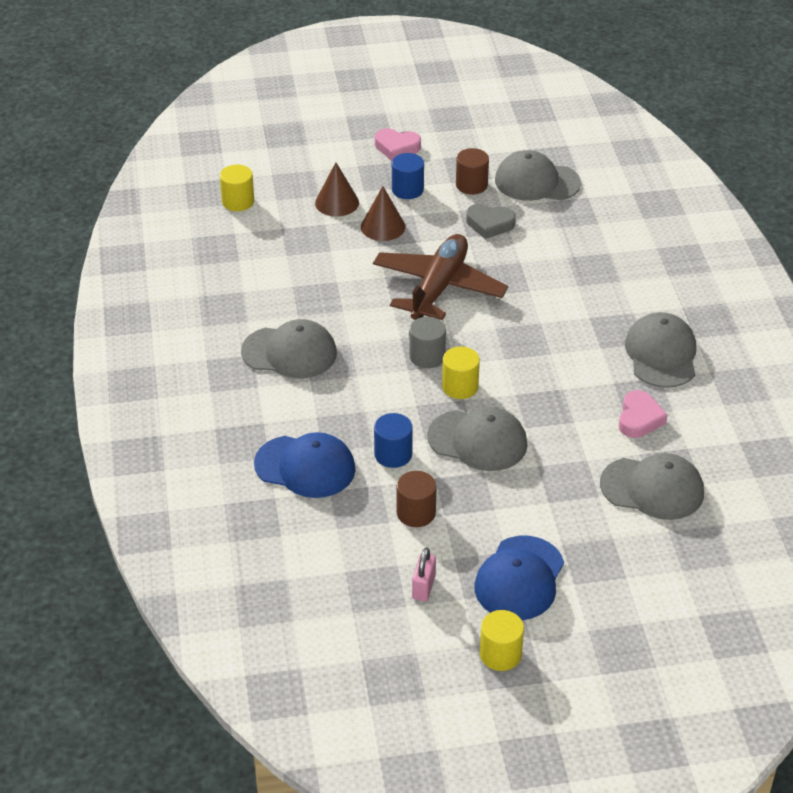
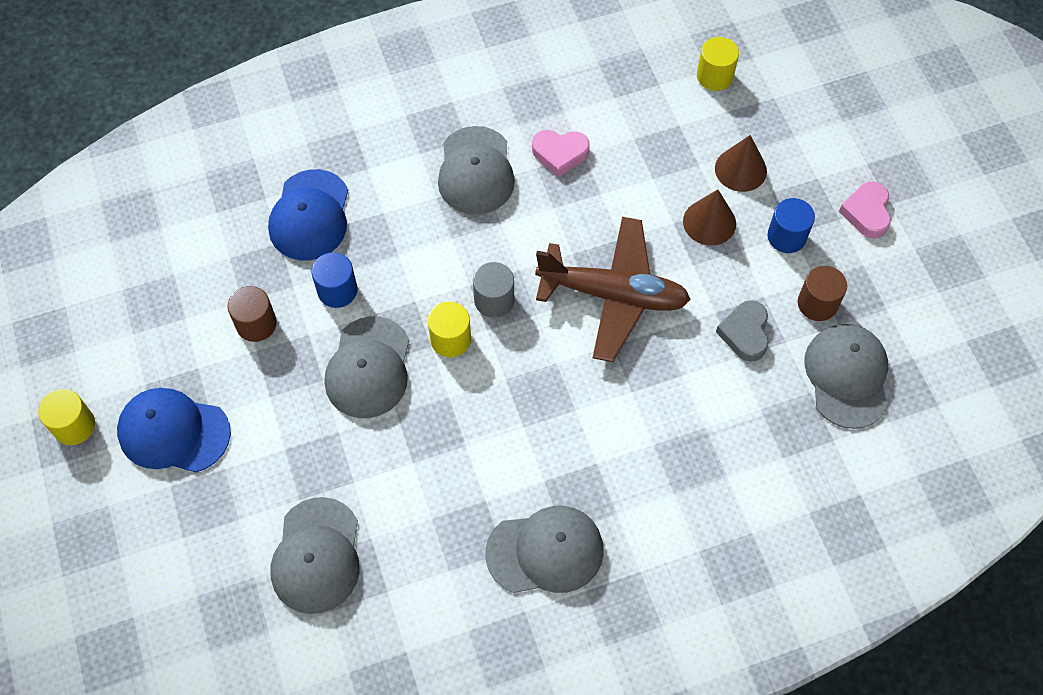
camera: 80 degrees right, 20 degrees up
pink padlock [412,548,436,601] -> none
pink heart [619,390,668,438] -> pink heart moved to [532,130,590,177]

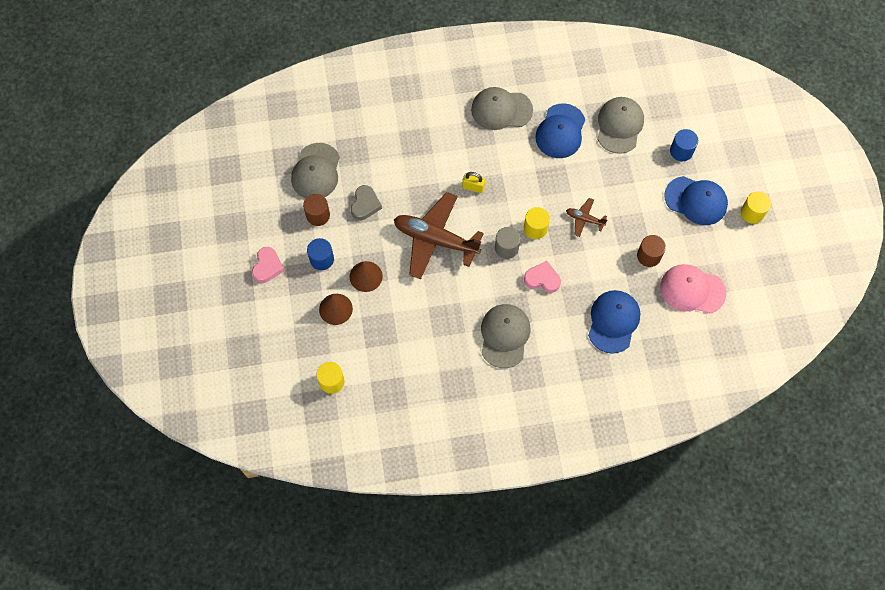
camera: 170 degrees left, 5 degrees up
blue cylinder [312,252,357,308] -> blue cylinder moved to [670,129,698,161]
grey cap [325,316,409,418] -> brown plane [566,198,607,237]
pink heart [532,130,590,177] -> pink heart moved to [524,261,561,293]
none -> yellow padlock [462,172,485,193]
none -> blue cap [535,103,585,158]
none -> pink cap [660,264,726,314]

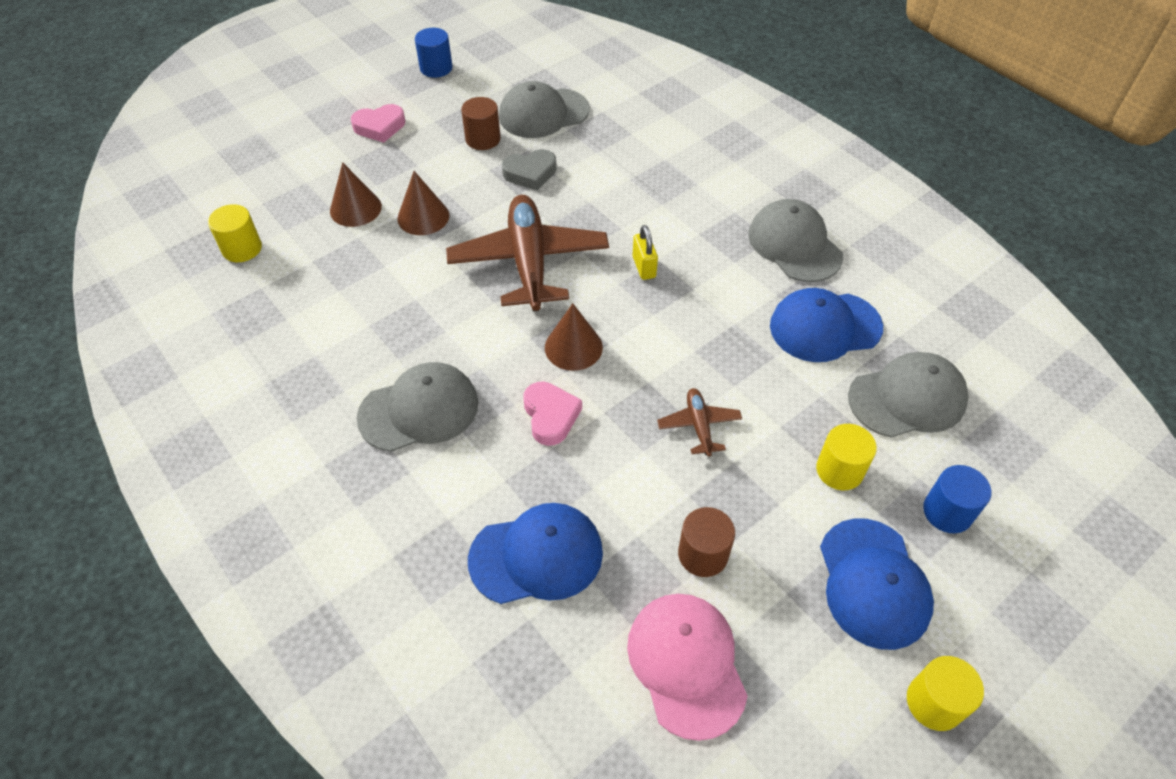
camera: 60 degrees right, 15 degrees down
blue cylinder [307,238,334,270] -> blue cylinder moved to [415,28,453,78]
grey cylinder [495,227,520,259] -> brown cone [545,303,603,371]
yellow cylinder [524,207,550,239] -> yellow cylinder moved to [816,424,877,490]

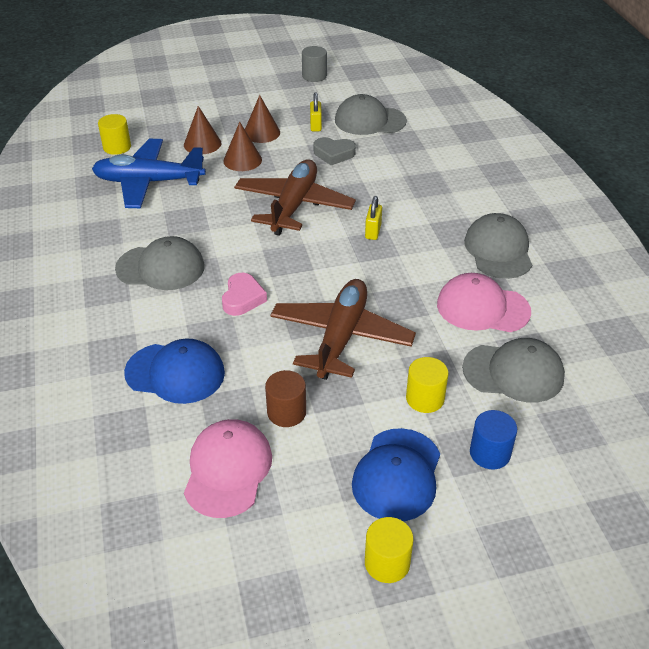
camera: 25 degrees right, 10 degrees down
pink heart [351,104,405,143] -> none
blue cylinder [415,28,453,78] -> grey cylinder [302,46,327,82]
brown cylinder [461,97,501,150] -> yellow padlock [310,92,322,131]
brown cone [545,303,603,371] -> brown cone moved to [245,95,280,143]
brown plane [657,388,742,456] -> brown plane [270,279,416,380], size x2.19
blue cap [770,288,883,362] -> pink cap [437,273,531,332]
none -> blue plane [92,139,206,208]

